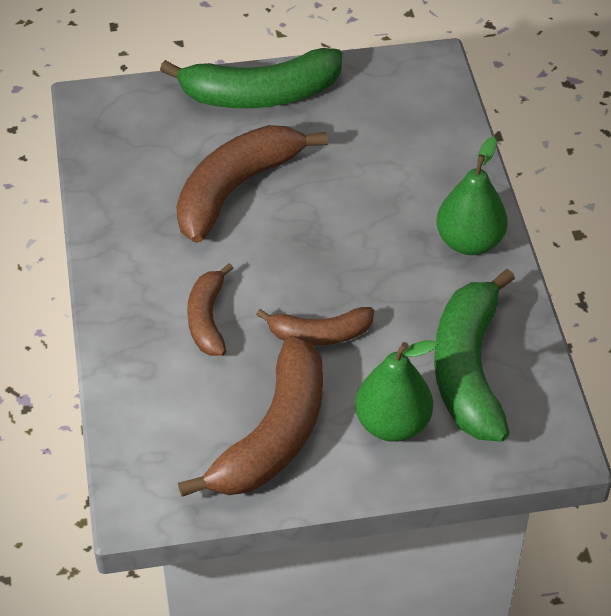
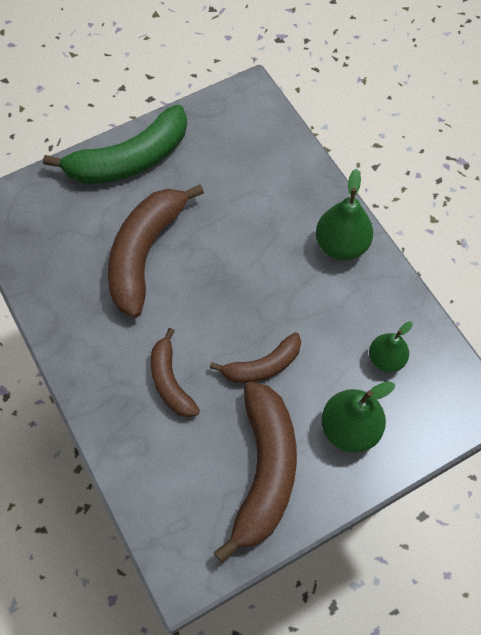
camera: 20 degrees left, 15 degrees up
green banana [434,269,515,442] -> green pear [369,321,413,372]

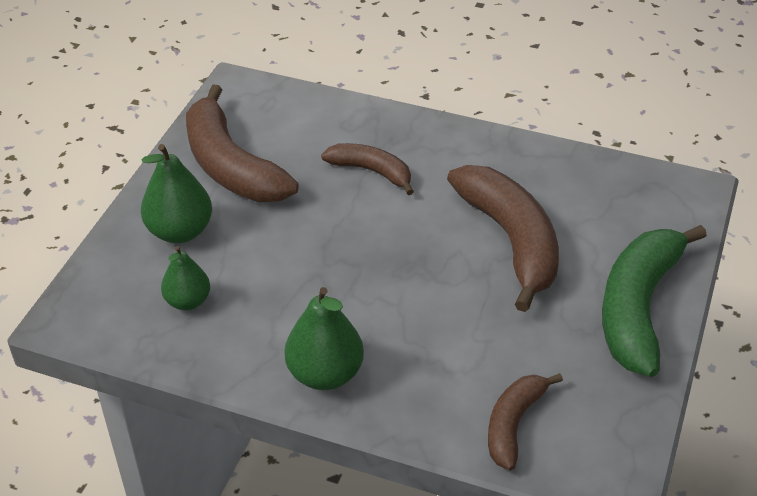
camera: 140 degrees right, 20 degrees down
brown banana [210,332,301,383] -> brown banana moved to [488,373,563,470]

